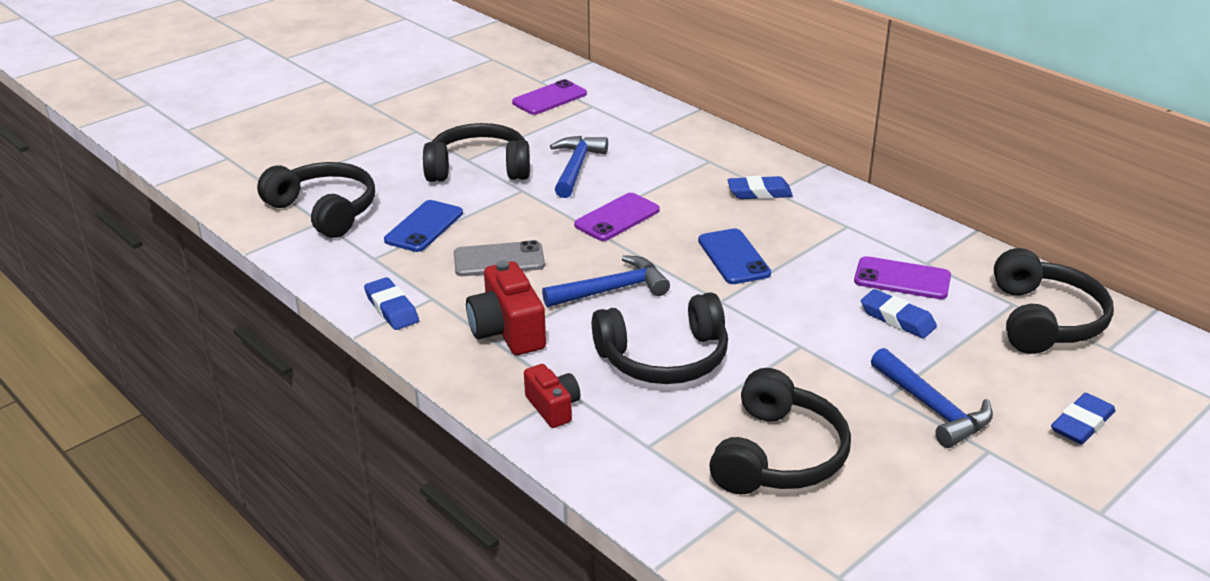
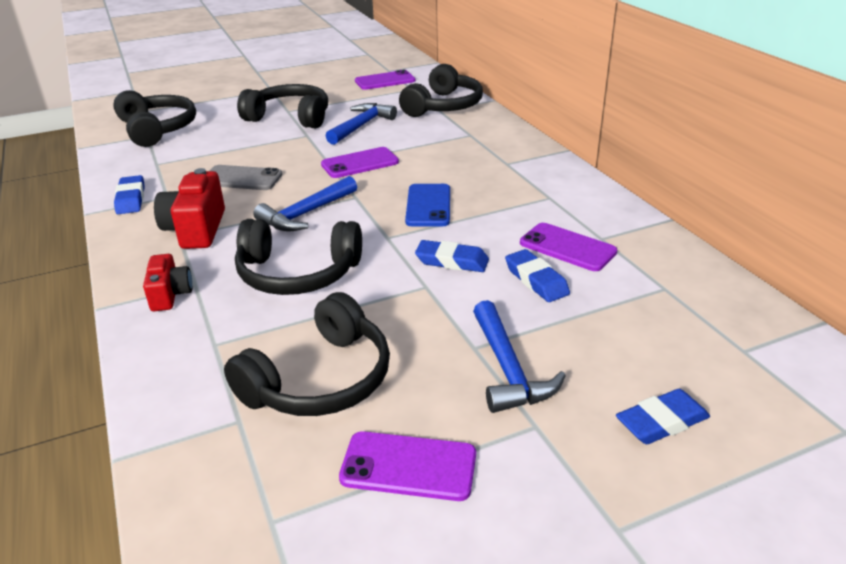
camera: 20 degrees right, 0 degrees up
blue phone [384,200,463,252] -> none
blue hammer [542,255,670,307] -> blue hammer turned 135 degrees clockwise [253,176,357,232]
blue eraser [727,176,793,199] -> blue eraser moved to [415,240,489,272]
black headphones [994,248,1114,354] -> black headphones moved to [399,64,483,117]
none -> purple phone [339,431,476,501]

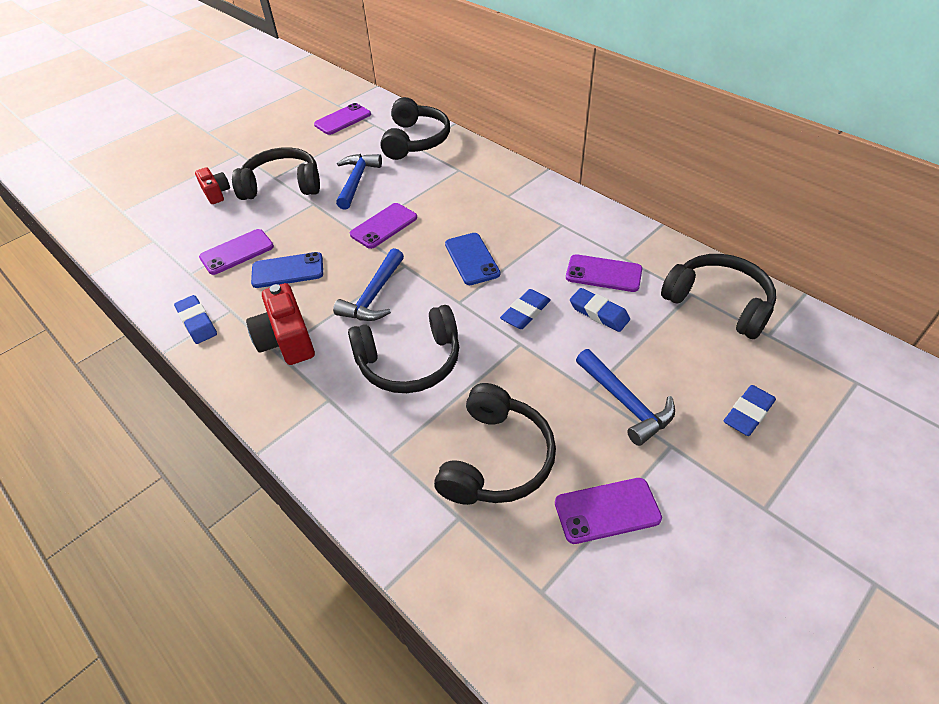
camera: 20 degrees left, 15 degrees up
black headphones [113,90,196,147] -> black headphones moved to [661,254,776,339]
red camera [143,254,193,311] -> red camera moved to [195,167,230,204]
grey phone [210,165,282,190] -> blue phone [251,252,323,288]
blue eraser [415,240,489,272] -> blue eraser turned 45 degrees counterclockwise [500,289,551,329]
none -> purple phone [199,229,274,275]

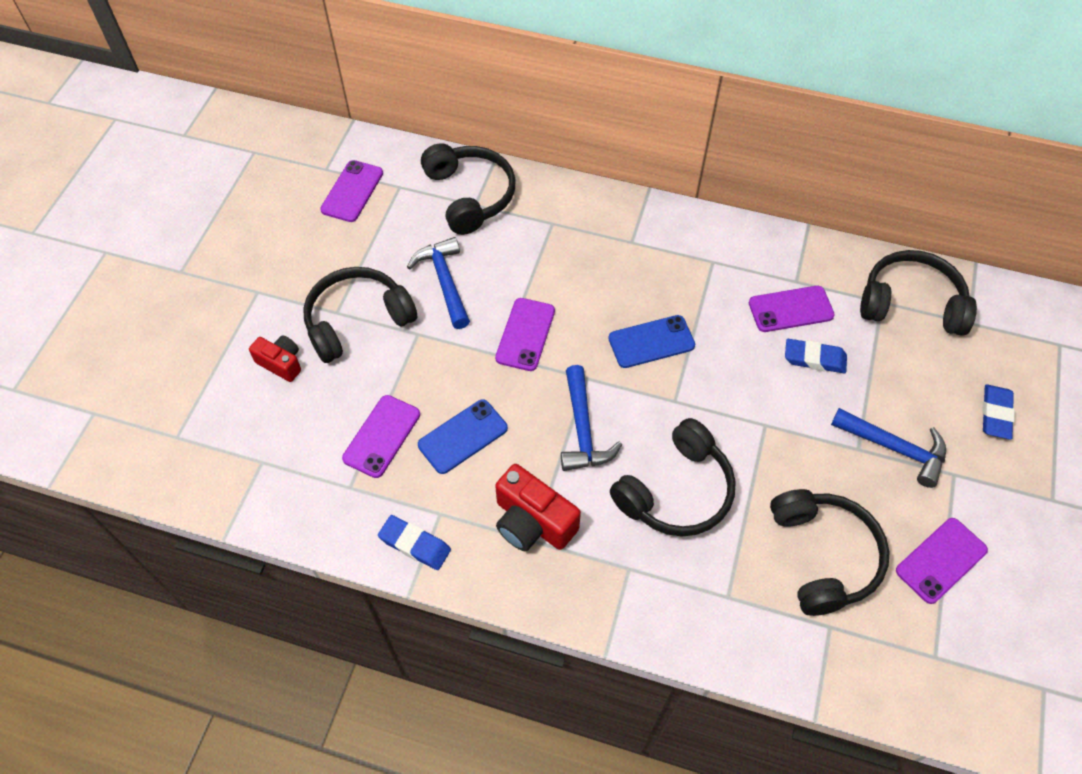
camera: 30 degrees left, 10 degrees up
blue phone [445,233,500,285] -> blue phone turned 60 degrees counterclockwise [609,315,695,368]
blue eraser [500,289,551,329] -> none

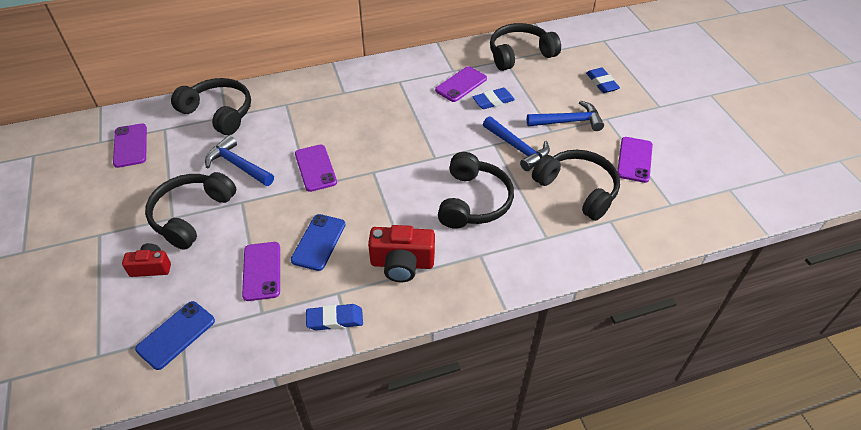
camera: 35 degrees left, 10 degrees down
blue hammer [561,365,622,471] -> blue hammer moved to [483,116,550,171]
blue phone [609,315,695,368] -> blue phone moved to [135,301,215,370]

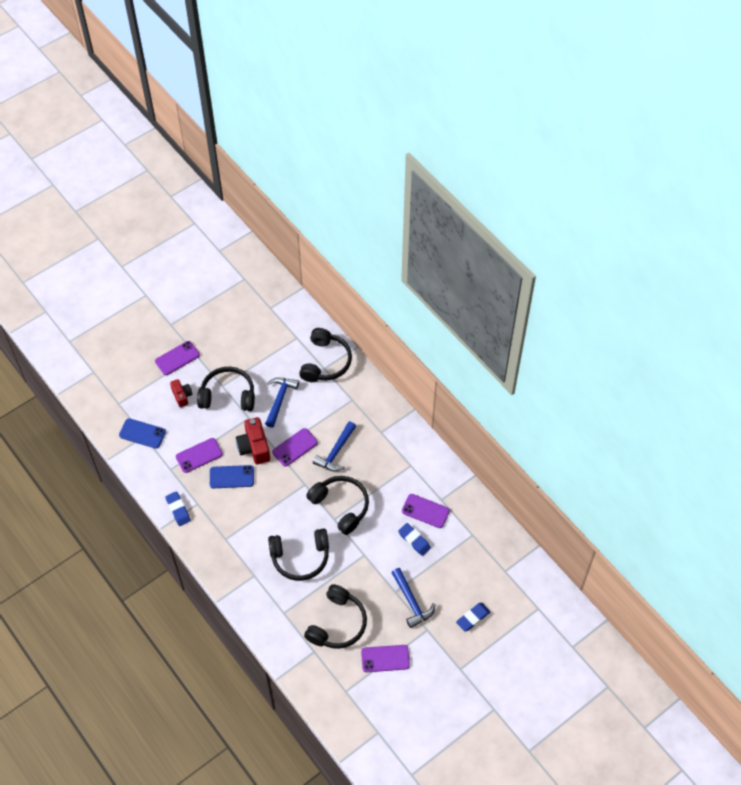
camera: 70 degrees right, 10 degrees up
purple phone [113,124,147,168] -> purple phone moved to [155,341,200,375]
red camera [368,225,435,282] -> red camera moved to [236,417,270,464]
blue hammer [483,116,550,171] -> blue hammer moved to [313,421,356,472]
black headphones [490,23,561,71] -> black headphones moved to [306,476,369,535]

